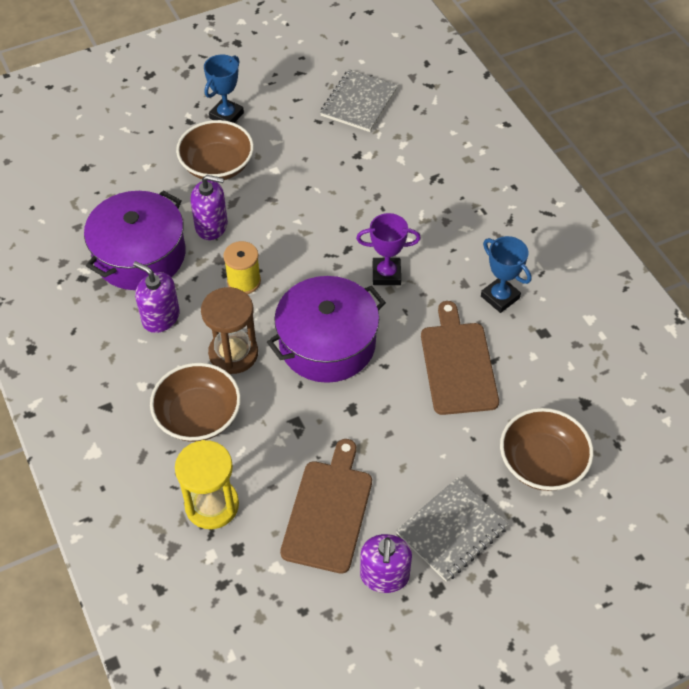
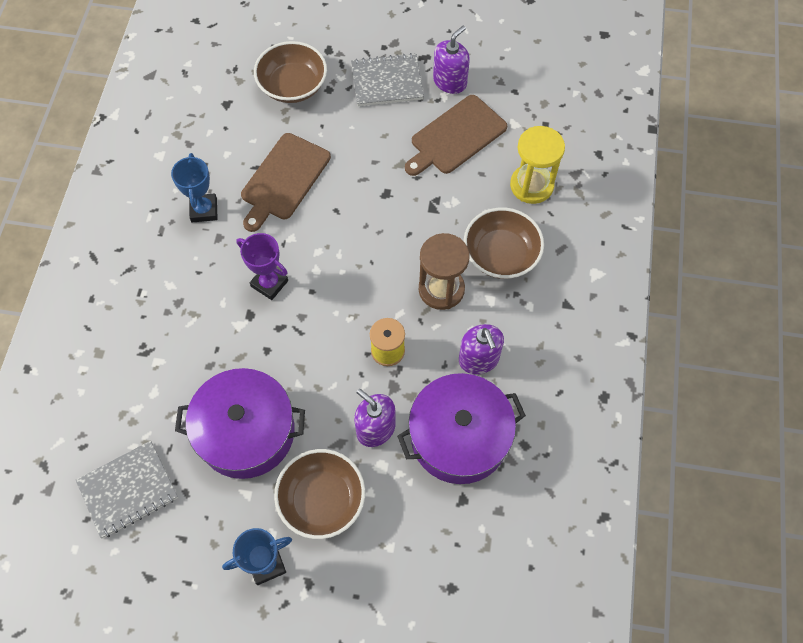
camera: 145 degrees left, 10 degrees up
purple pot [267,276,386,383] -> purple pot moved to [175,368,305,479]

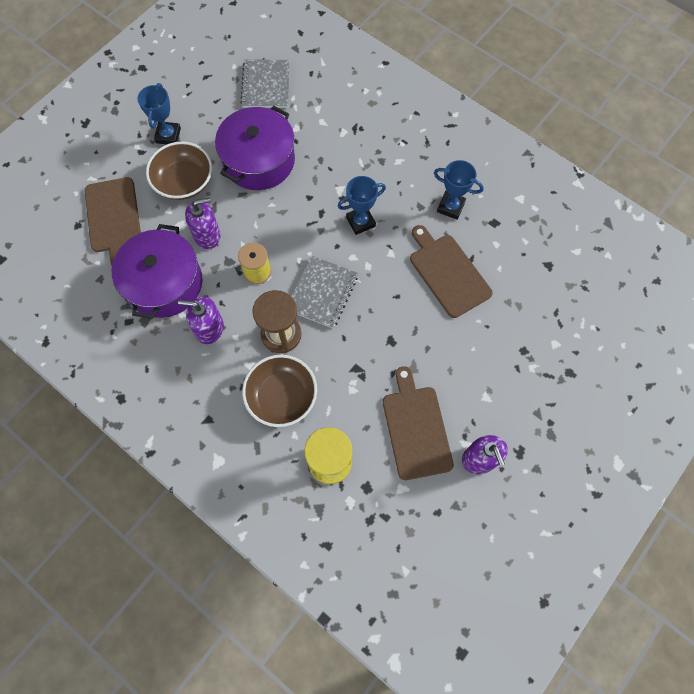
camera: 120 degrees right, 5 degrees up
purple trophy [236,233,288,300] -> blue trophy [337,176,386,235]
brown bowl [254,41,327,103] -> none
grey notebook [351,53,424,106] -> grey notebook moved to [291,255,358,329]
none -> brown cutting board [85,177,141,266]

